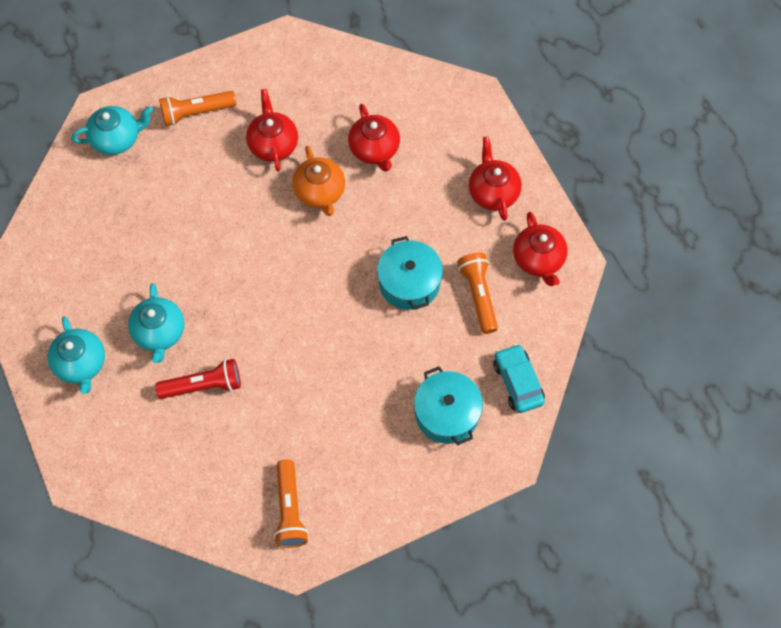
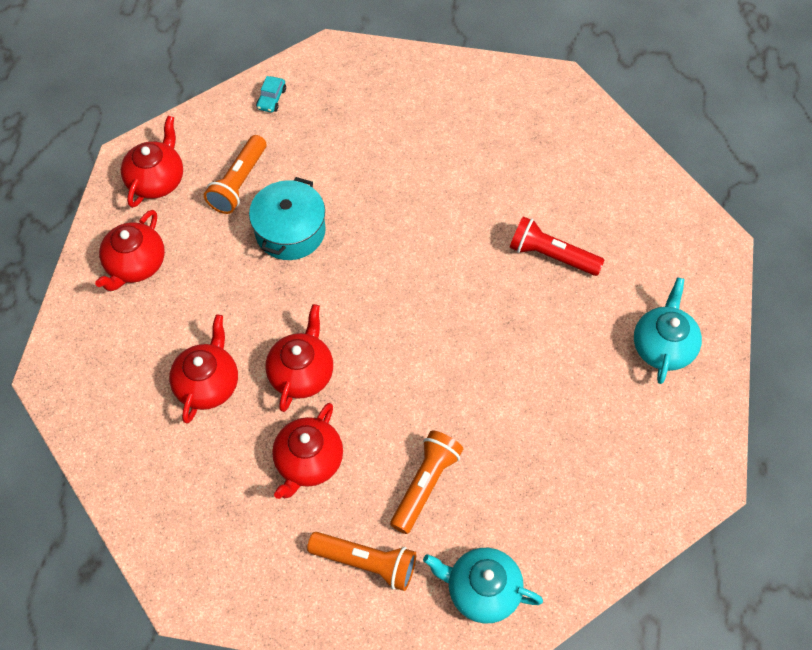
camera: 145 degrees left, 5 degrees down
turquoise teapot [128,283,184,363] -> none
orange flashlight [274,459,308,548] -> orange flashlight moved to [390,430,463,534]
orange teapot [292,146,345,216] -> red teapot [266,304,333,412]
turquoise pot [414,366,483,445] -> none
turquoise car [493,344,545,413] -> turquoise car [256,76,286,113], size x0.58

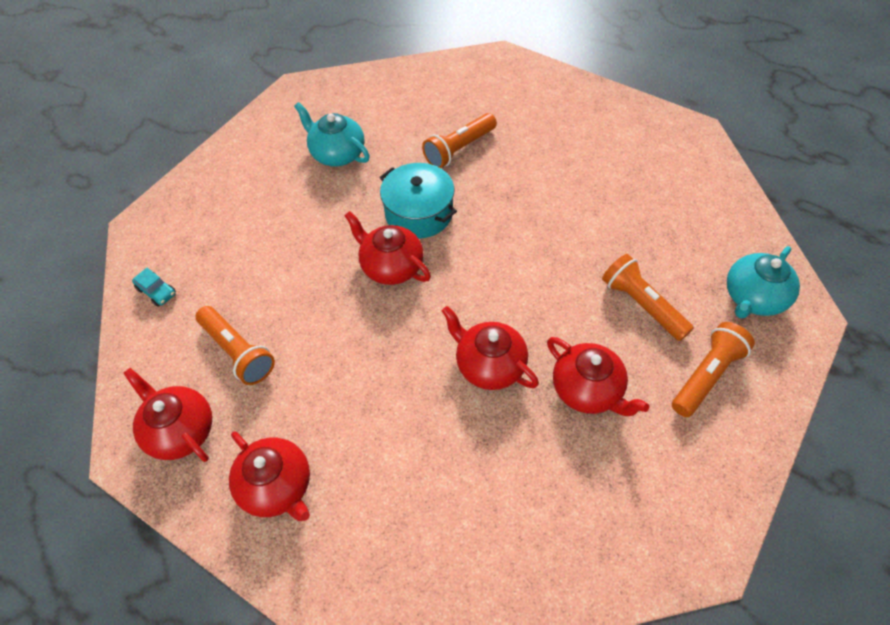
camera: 65 degrees left, 5 degrees down
red teapot [169,314,238,424] -> red teapot moved to [344,211,431,285]
turquoise pot [249,177,326,260] -> turquoise pot moved to [380,163,457,239]
red flashlight [510,216,604,276] -> orange flashlight [422,113,497,168]
turquoise teapot [634,277,702,384] -> turquoise teapot moved to [294,102,370,166]

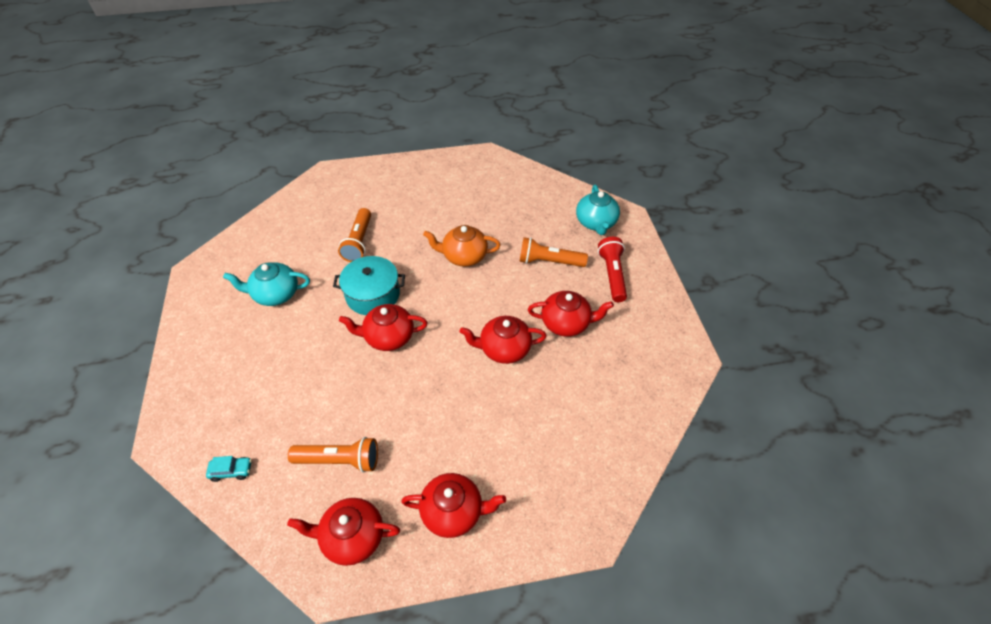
camera: 45 degrees left, 5 degrees down
orange flashlight [672,322,755,417] -> red flashlight [598,237,627,302]
none -> orange teapot [423,225,501,267]

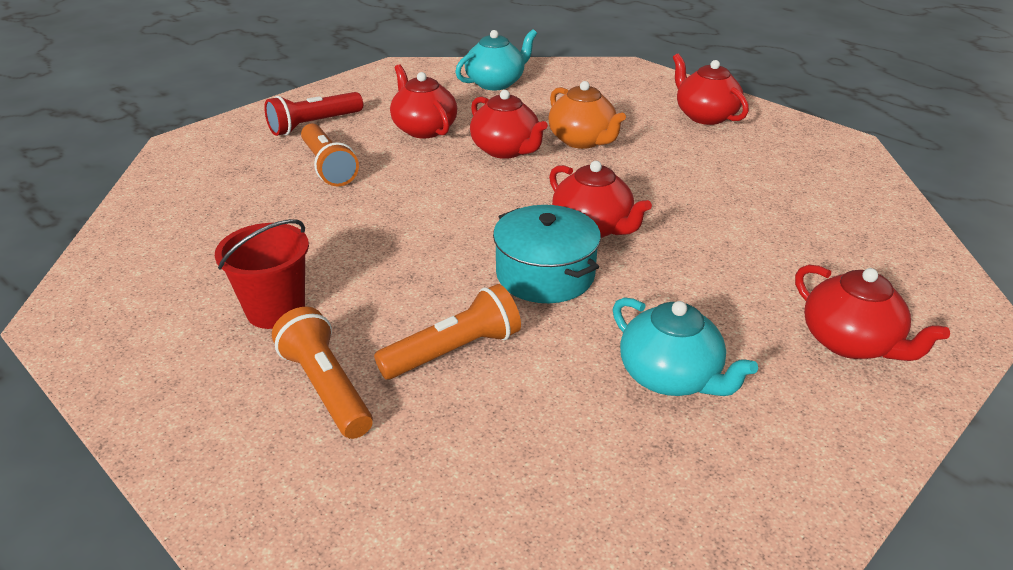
camera: 125 degrees left, 15 degrees down
turquoise car [206,456,252,482] -> none
red teapot [287,498,400,566] -> red teapot moved to [795,265,950,361]
orange flashlight [288,437,378,473] -> orange flashlight moved to [272,307,373,439]
orange teapot [423,225,501,267] -> orange teapot moved to [548,81,626,149]
turquoise teapot [576,184,620,235] -> turquoise teapot moved to [455,29,537,90]
none -> red bucket [215,219,309,329]

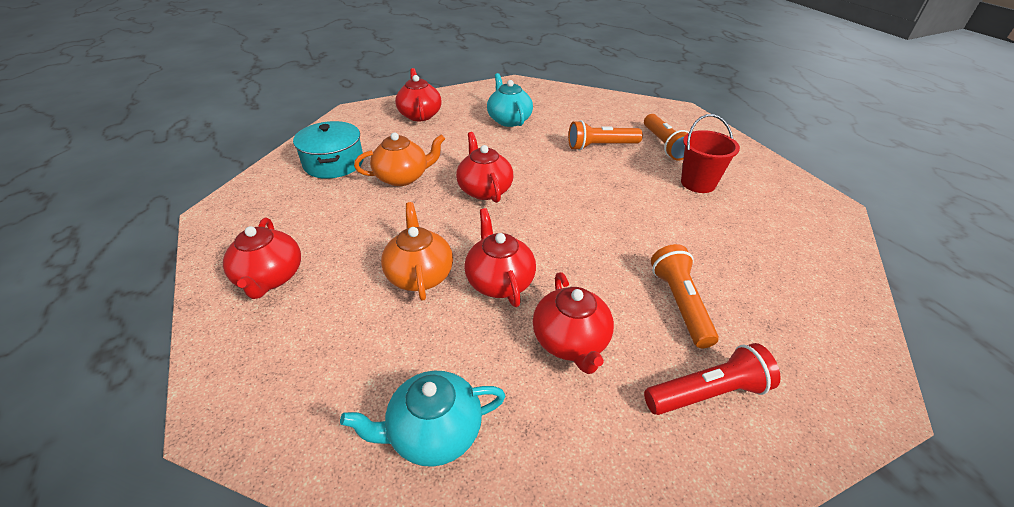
camera: 160 degrees left, 5 degrees up
turquoise pot [493,205,601,303] -> turquoise pot moved to [293,121,363,179]
none -> orange teapot [354,133,445,186]

